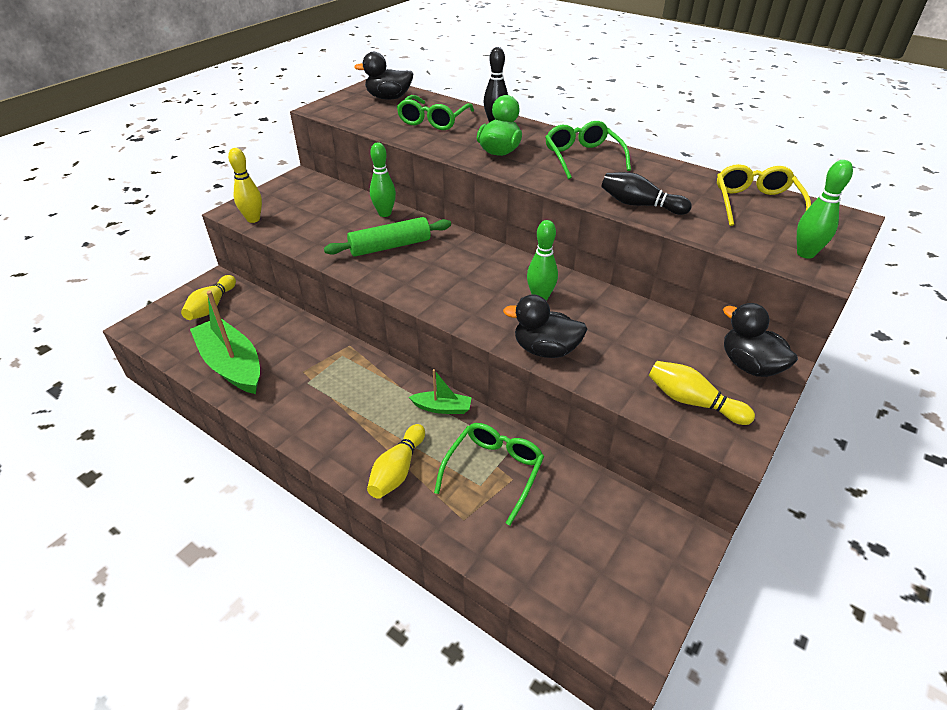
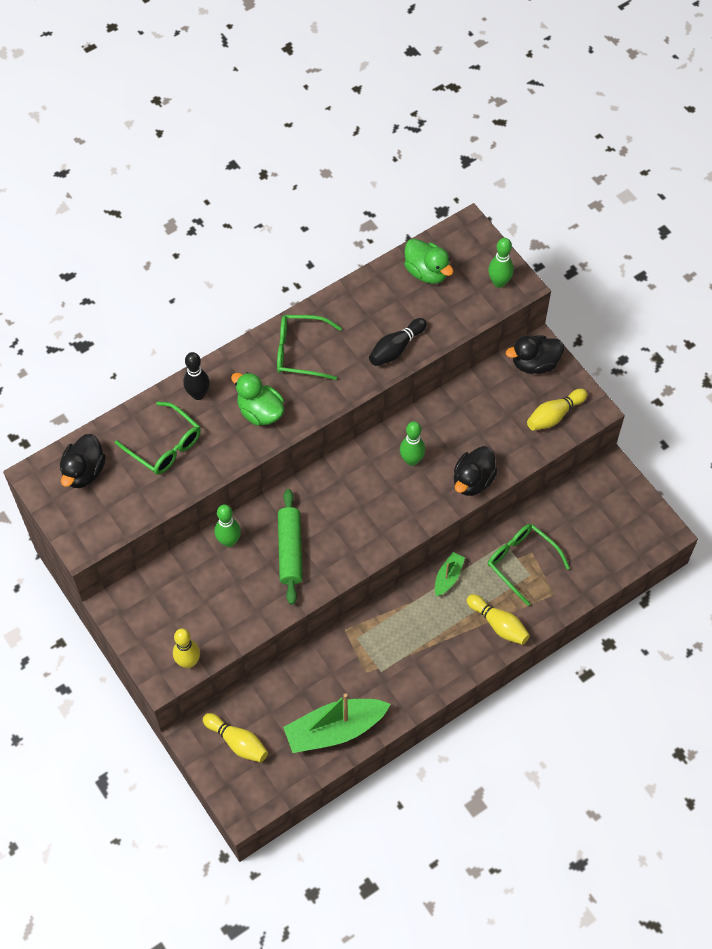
camera: 70 degrees left, 20 degrees up
yellow glasses [717,164,811,226] -> green duck [404,238,454,284]

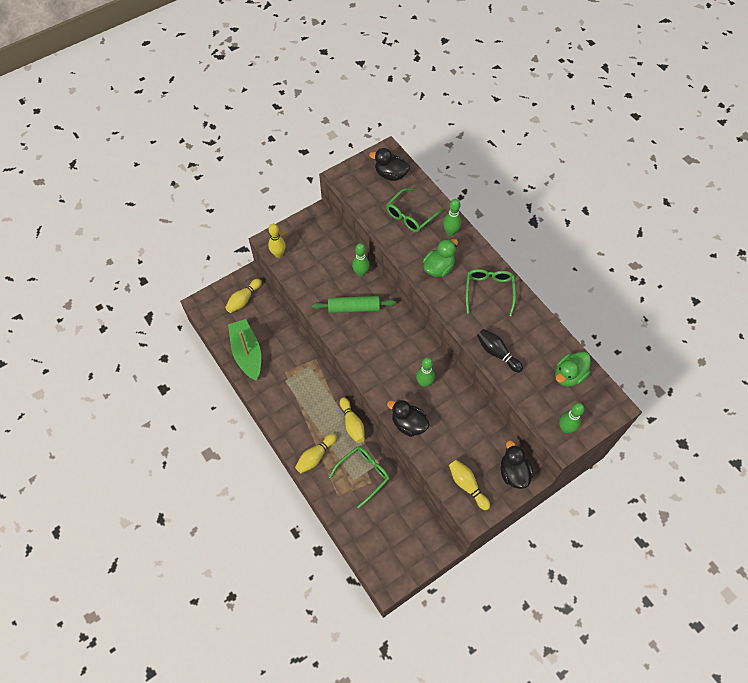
camera: 90 degrees right, 0 degrees up
black bowling pin [183,352,210,400] -> green bowling pin [443,199,461,236]
green boat [435,552,465,597] -> yellow bowling pin [340,397,365,443]

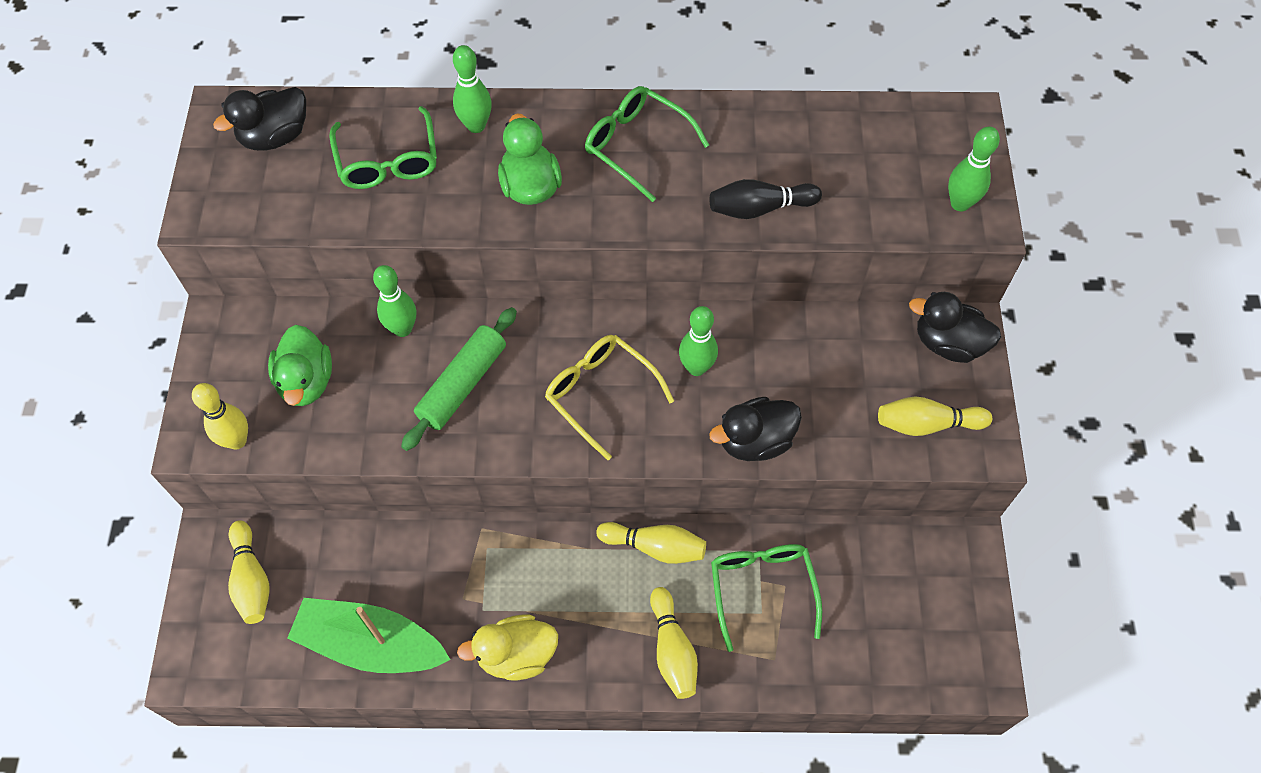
camera: 55 degrees left, 0 degrees up
green duck [555,352,591,387] -> green duck moved to [268,325,332,406]
none -> yellow duck [457,614,558,681]
none -> yellow glasses [545,335,674,460]

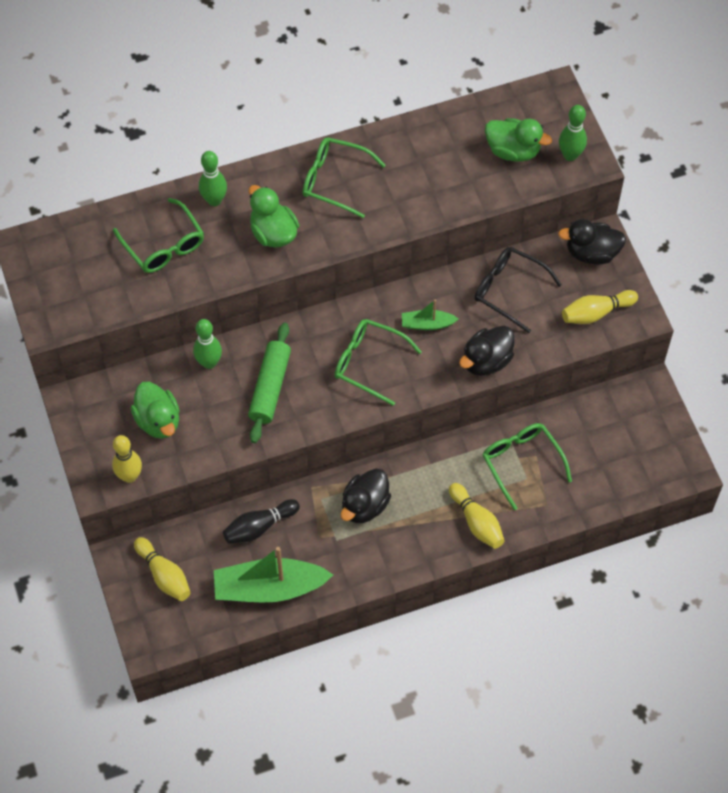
camera: 20 degrees left, 0 degrees up
black duck [213,87,306,150] -> black duck moved to [341,469,391,523]
yellow duck [457,614,558,681] -> none
yellow glasses [545,335,674,460] -> green glasses [335,319,422,406]
yellow bowling pin [596,522,706,564] -> none
green bowling pin [679,306,718,376] -> green boat [402,300,458,330]
black bowling pin [710,179,822,219] -> black bowling pin moved to [223,499,300,544]
none -> black glasses [475,247,562,333]
none -> green duck [485,118,552,162]

